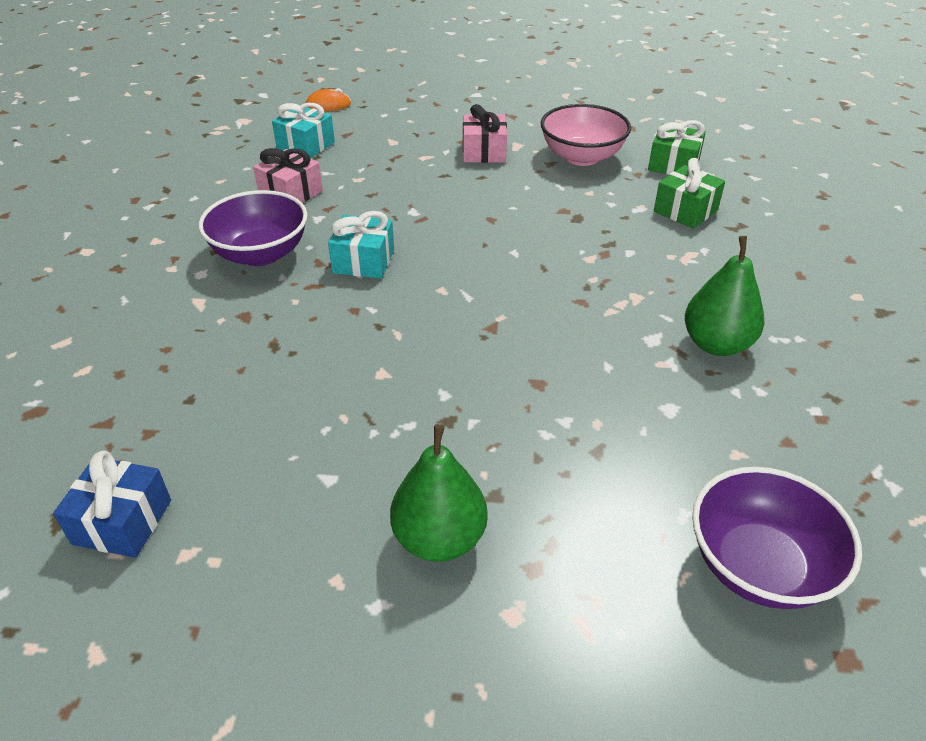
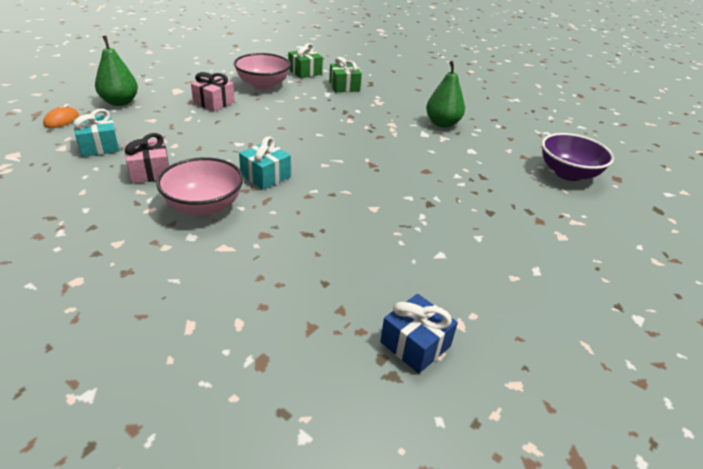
camera: 60 degrees left, 5 degrees down
purple bowl [198,190,308,266] -> pink bowl [156,157,244,216]
green pear [390,424,488,562] -> green pear moved to [95,36,138,106]

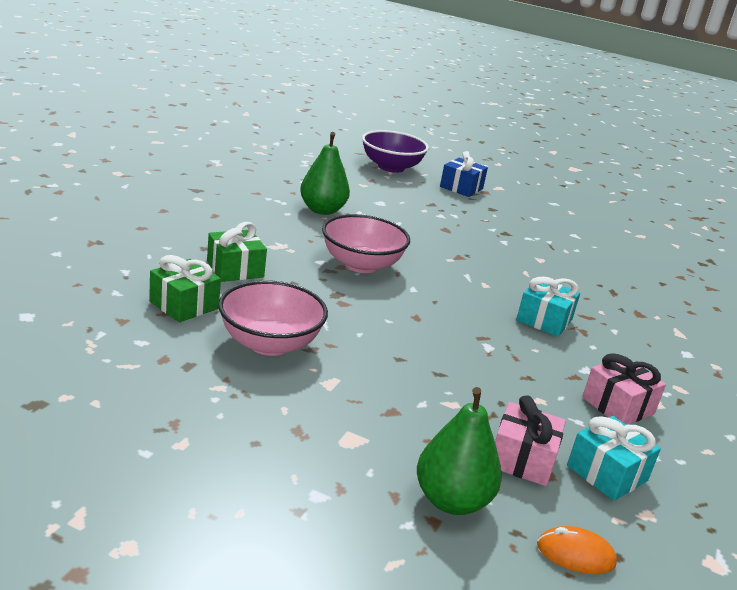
camera: 105 degrees left, 10 degrees down
pink bowl [156,157,244,216] -> pink bowl moved to [322,214,410,273]
pink gift [191,72,235,111] -> pink gift moved to [495,395,566,486]
blue gift [380,294,458,373] -> blue gift moved to [440,151,488,197]

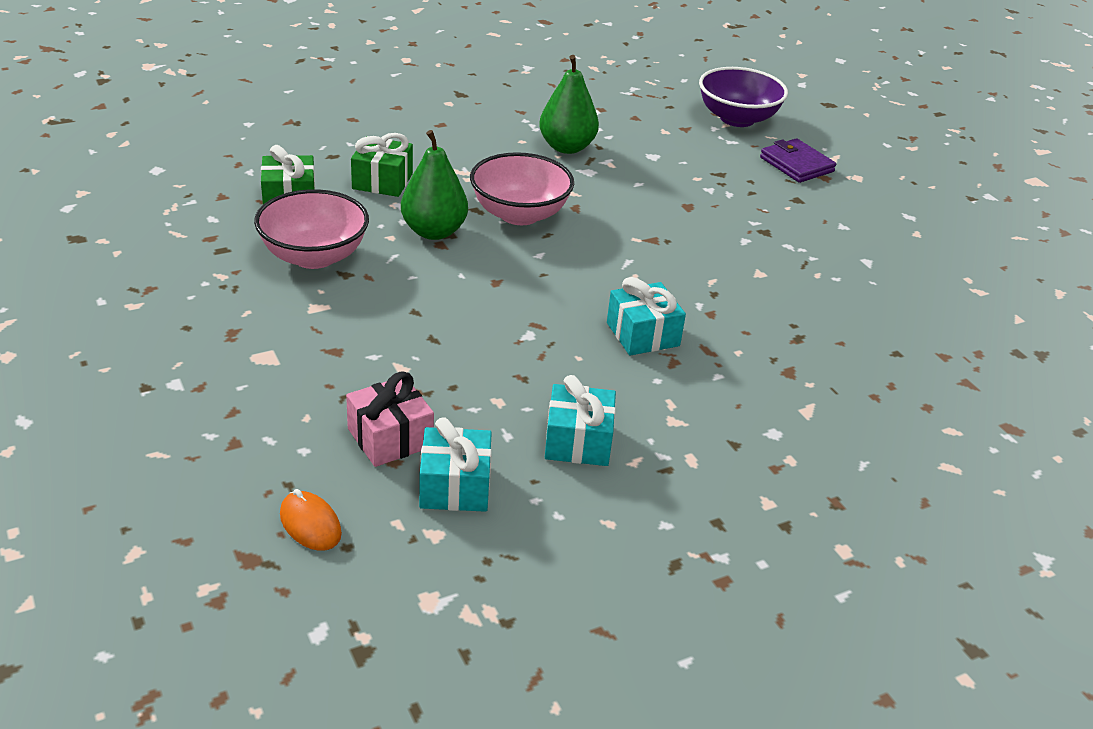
camera: 40 degrees right, 10 degrees up
green pear [417,387,502,515] -> green pear moved to [401,130,468,240]
blue gift [440,151,488,197] -> purple wallet [760,138,836,183]
pink gift [582,353,666,425] -> turquoise gift [545,375,616,466]

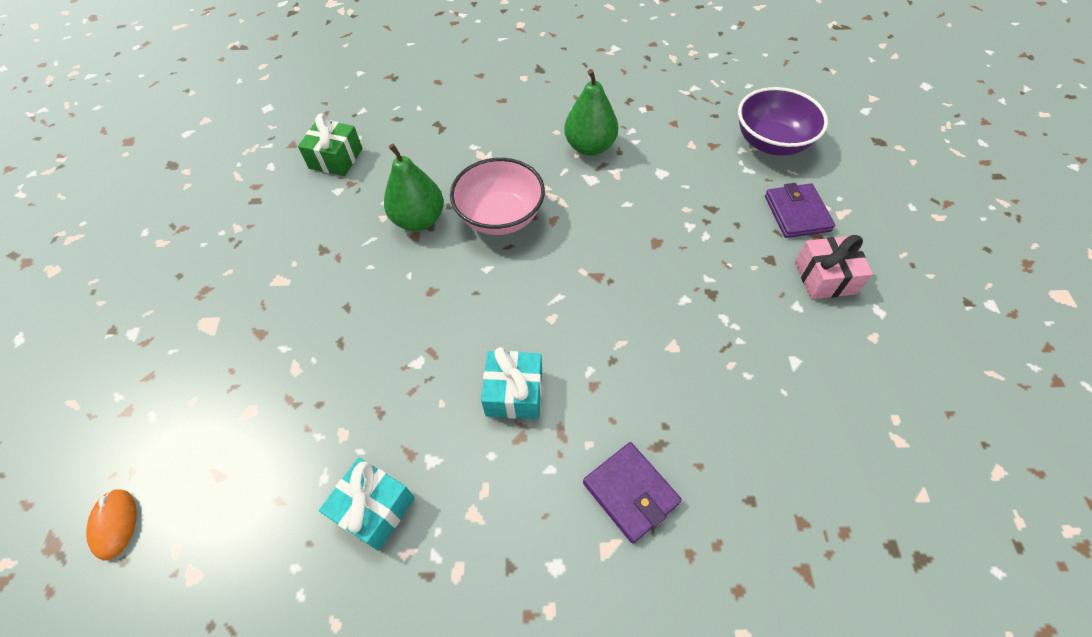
camera: 30 degrees right, 20 degrees up
pink bowl [254,189,369,269] -> none
pink gift [346,371,434,467] -> pink gift moved to [795,235,873,299]
green gift [351,133,413,197] -> none
turquoise gift [419,417,492,512] -> none
none -> purple wallet [583,442,682,544]

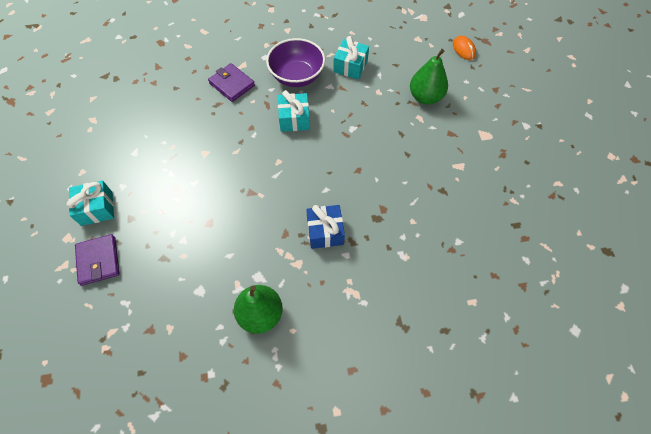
camera: 170 degrees right, 5 degrees up
green gift [298,113,363,176] -> none
green pear [384,144,444,231] -> green pear moved to [410,49,448,105]
pink bowl [450,158,545,235] -> blue gift [306,205,345,249]
purple bowl [738,87,828,156] -> purple bowl moved to [266,38,325,87]
pink gift [795,235,873,299] -> turquoise gift [67,180,114,226]

